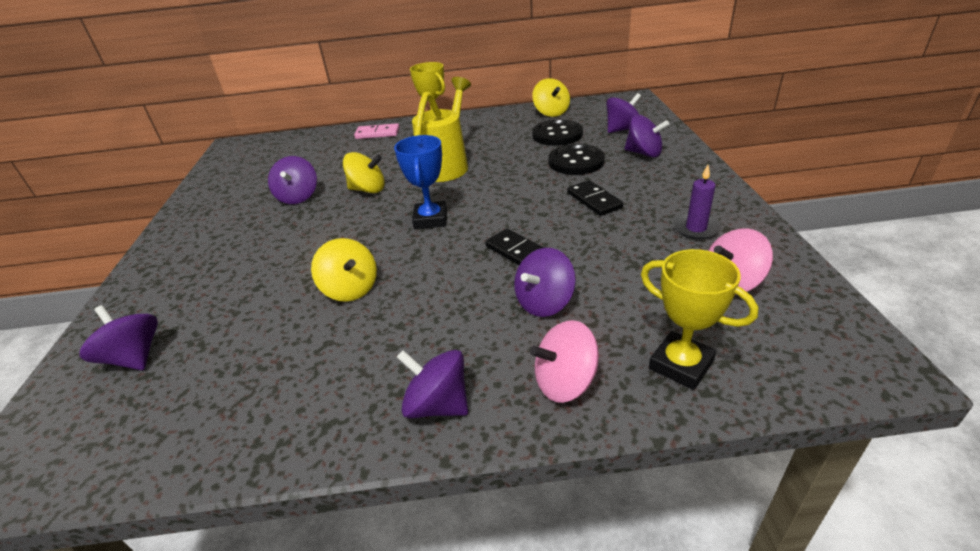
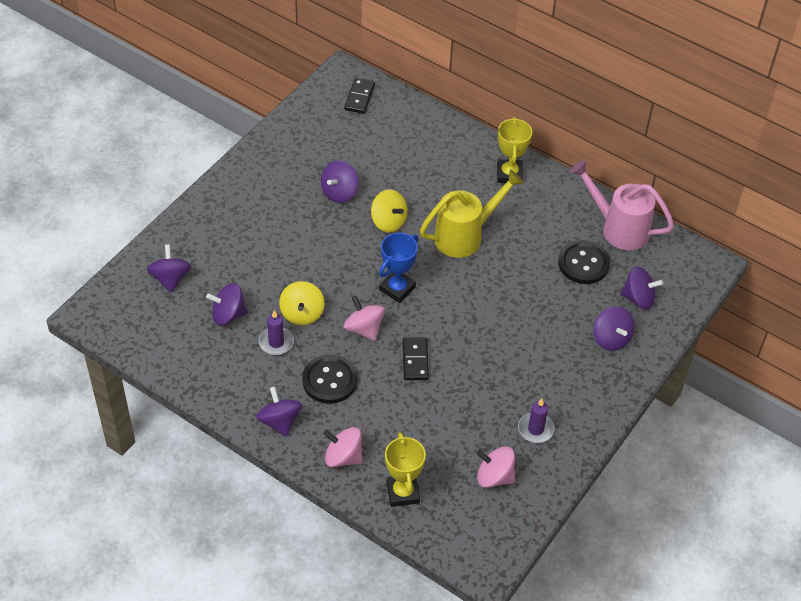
camera: 35 degrees right, 15 degrees up
pink domino [354,123,400,139] -> none
purple spinning top [514,248,576,317] -> purple spinning top moved to [206,283,248,325]
yellow spinning top [532,78,570,117] -> pink watering can [570,160,674,250]
black button [548,144,605,175] -> black button moved to [302,354,357,404]
black domino [567,180,623,216] -> black domino moved to [344,78,375,114]
none -> purple candle [259,310,294,355]
none -> pink spinning top [344,296,385,341]

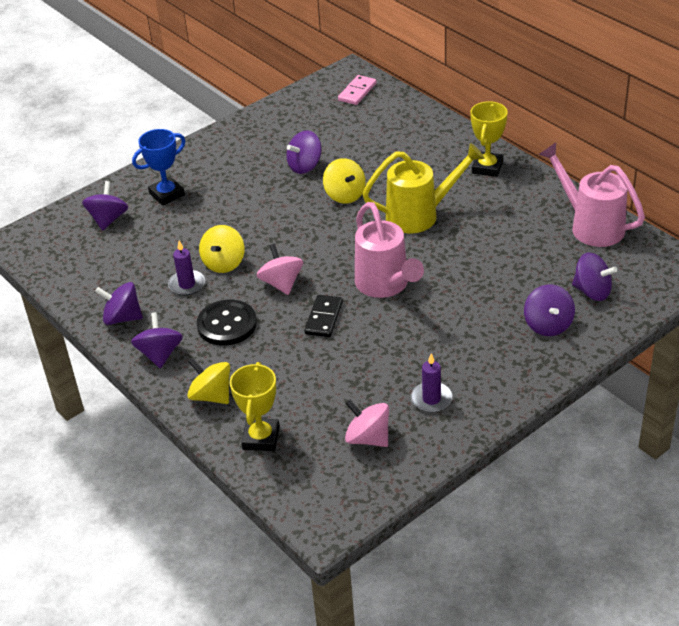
camera: 20 degrees right, 10 degrees down
purple spinning top [206,283,248,325] -> purple spinning top moved to [95,282,143,325]
pink spinning top [323,427,363,467] -> yellow spinning top [187,358,230,404]
black domino [344,78,375,114] -> pink domino [338,75,376,105]
blue trophy [379,233,418,303] -> blue trophy moved to [132,129,186,206]
black button [558,240,610,284] -> none
none -> pink watering can [355,202,424,298]

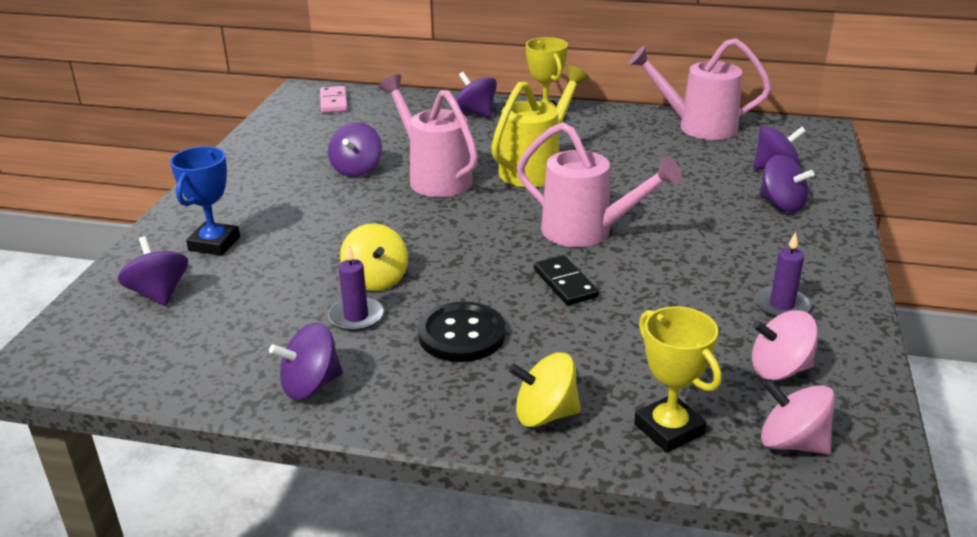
camera: 40 degrees left, 10 degrees down
purple spinning top [131,312,183,368] -> purple spinning top moved to [455,72,497,118]
pink spinning top [257,244,303,295] -> pink spinning top moved to [761,379,835,454]
yellow spinning top [323,158,366,204] -> pink watering can [379,74,478,197]

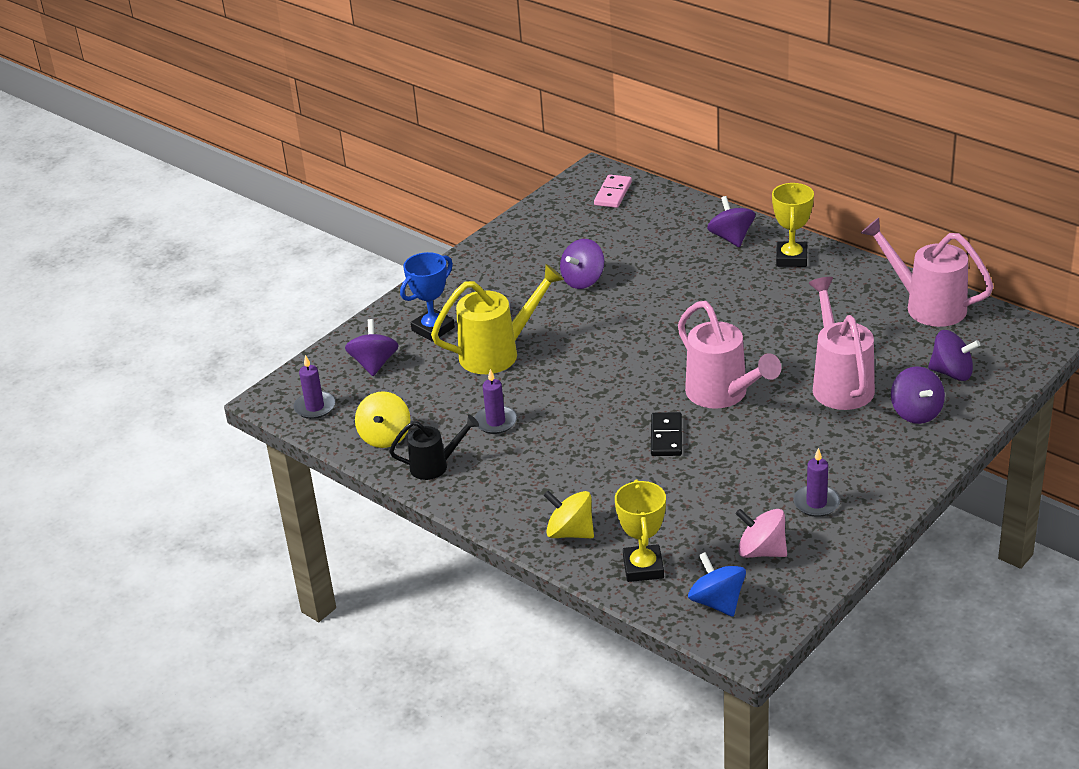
camera: 30 degrees right, 5 degrees up
purple spinning top [269,323,343,400] -> black watering can [389,415,479,480]
yellow spinning top [340,223,408,291] -> yellow spinning top moved to [355,391,410,448]
pink watering can [379,74,478,197] -> pink watering can moved to [808,277,875,410]
black button [418,301,506,362] -> none
yellow watering can [491,66,589,187] -> yellow watering can moved to [431,264,564,374]
pink spinning top [761,379,835,454] -> blue spinning top [688,552,746,617]
none -> purple candle [293,355,336,419]

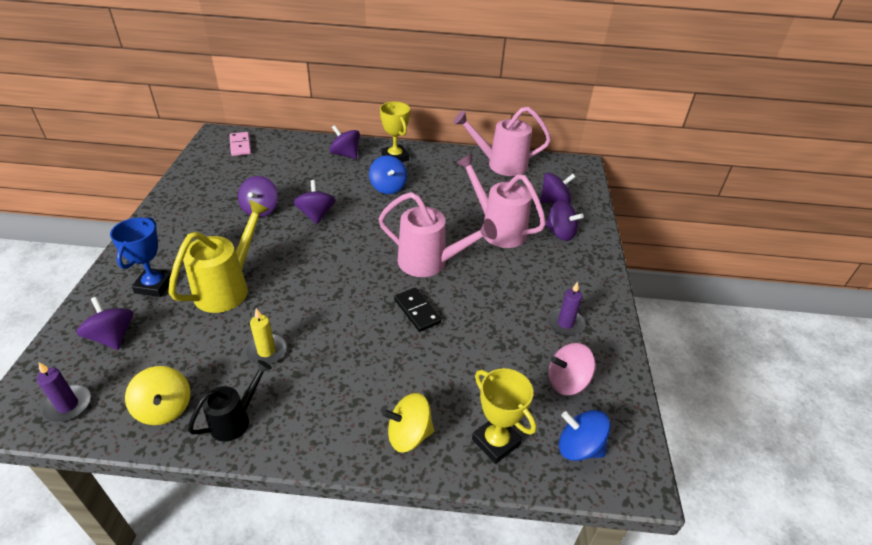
camera: 40 degrees left, 5 degrees up
purple candle [475,369,517,434] -> yellow candle [245,308,287,365]
none -> purple spinning top [294,180,335,224]
none -> blue spinning top [369,155,407,194]

